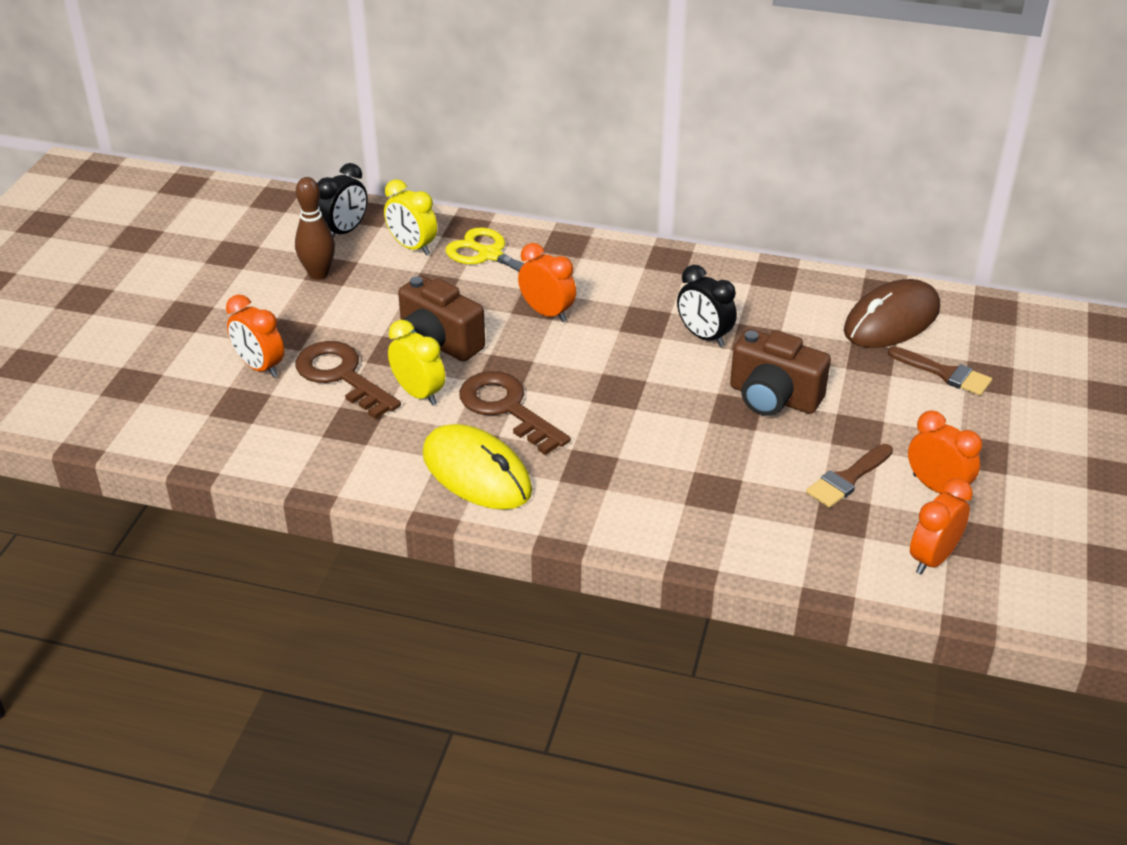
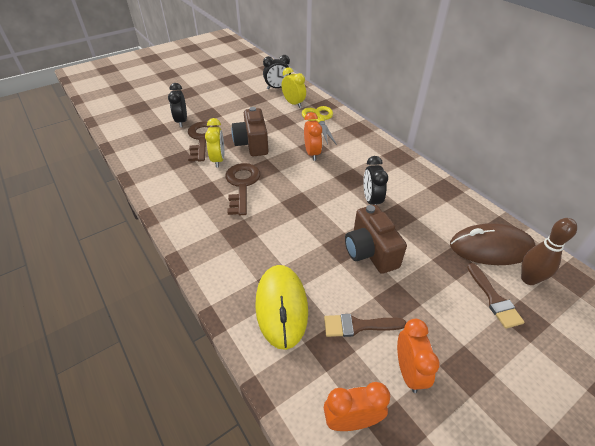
camera: 40 degrees right, 5 degrees up
orange clock [226,295,284,378] -> black clock [168,83,187,127]
brown bowling pin [295,177,335,280] -> brown bowling pin moved to [521,218,577,285]
yellow clock [384,179,437,255] -> yellow clock turned 150 degrees clockwise [282,67,306,108]
yellow mouse [423,424,532,510] -> yellow mouse moved to [255,265,308,350]

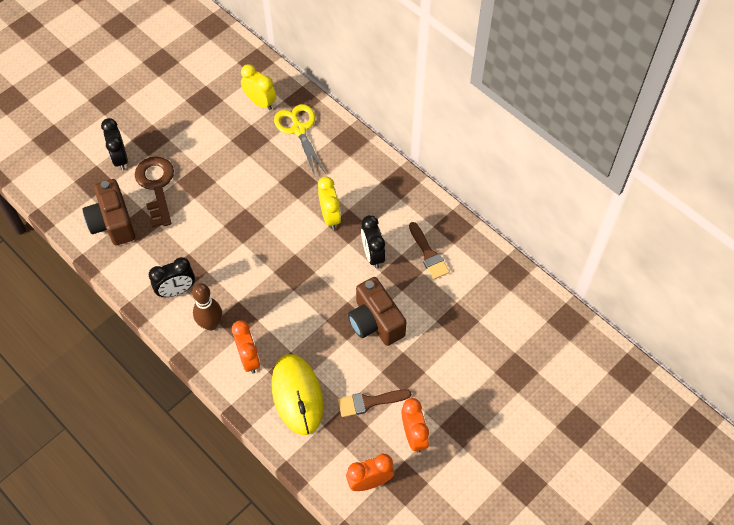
camera: 10 degrees left, 15 degrees up
yellow clock [205,118,224,168] -> yellow clock moved to [318,177,341,230]
brown key [225,163,260,215] -> none
brown camera [231,107,269,156] -> brown camera moved to [83,179,135,245]
black clock [263,55,291,89] -> black clock moved to [149,257,195,297]
orange clock [304,112,322,161] -> orange clock moved to [232,320,260,374]
brown mouse [450,223,536,265] -> none
brown brush [467,263,525,329] -> brown brush moved to [409,222,450,279]
brown bowling pin [521,218,577,285] -> brown bowling pin moved to [192,283,222,331]

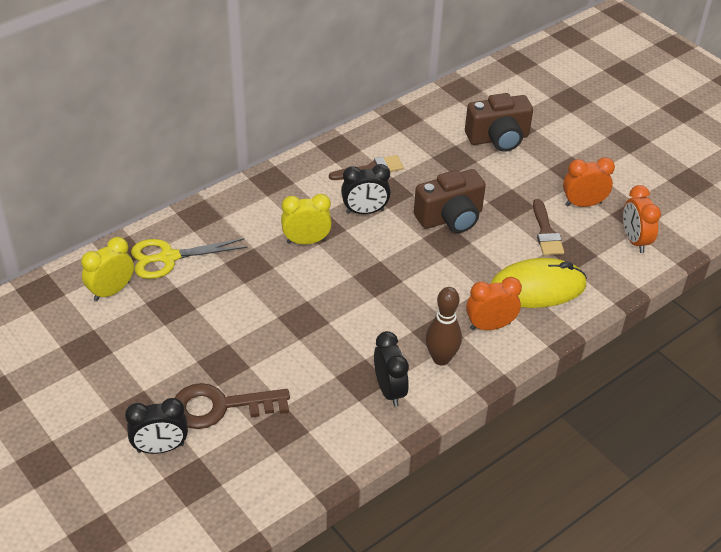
camera: 85 degrees left, 15 degrees down
brown camera [83,179,135,245] -> brown camera moved to [465,93,533,152]

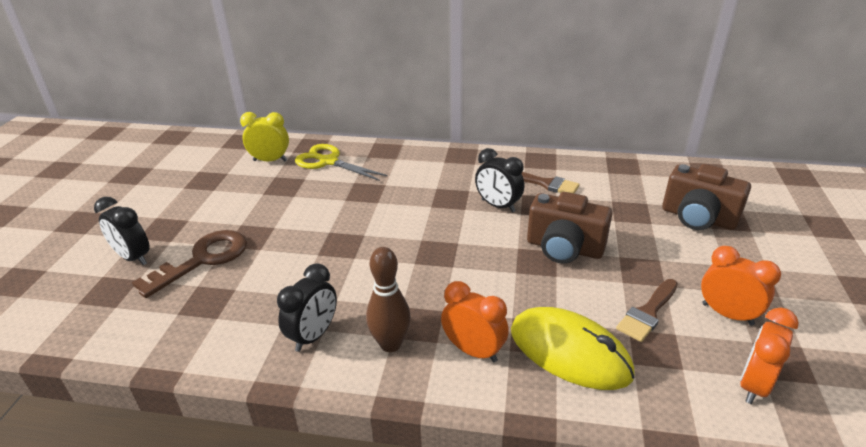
camera: 50 degrees right, 10 degrees down
brown key [175,383,290,429] -> brown key turned 90 degrees clockwise [132,230,247,298]
yellow clock [281,194,332,244] -> none

